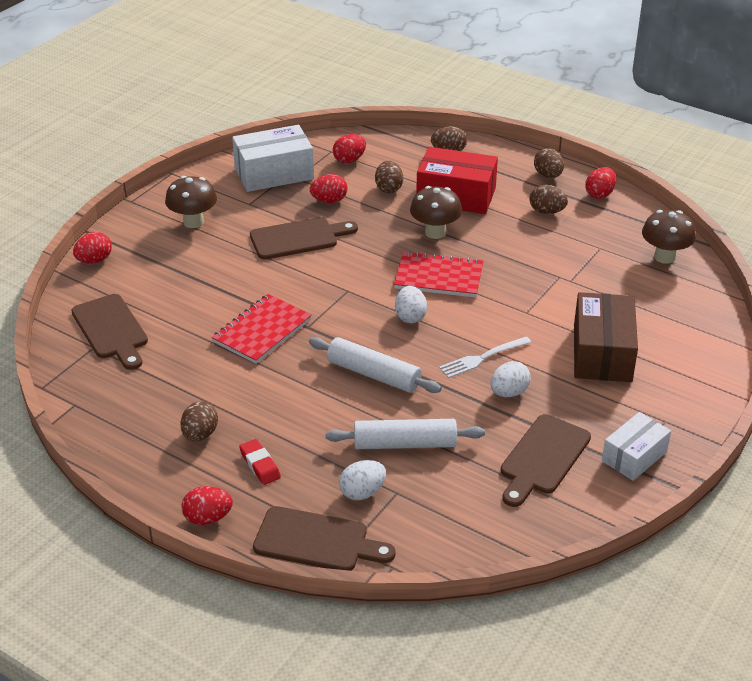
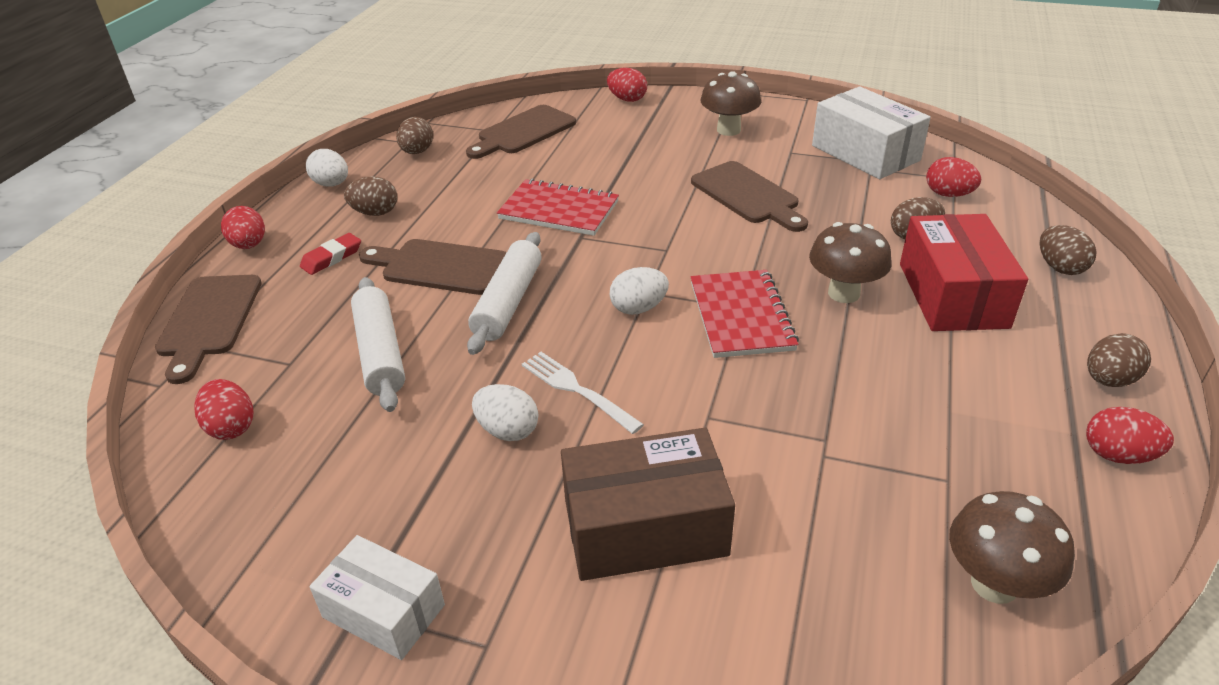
camera: 75 degrees right, 0 degrees up
red egg [310,174,348,203] -> red egg moved to [194,379,253,440]
white egg [339,460,386,500] -> white egg moved to [306,149,348,187]
brown cutting board [501,414,591,507] -> brown cutting board moved to [359,239,507,295]
brown egg [529,185,568,214] -> brown egg moved to [396,117,433,154]

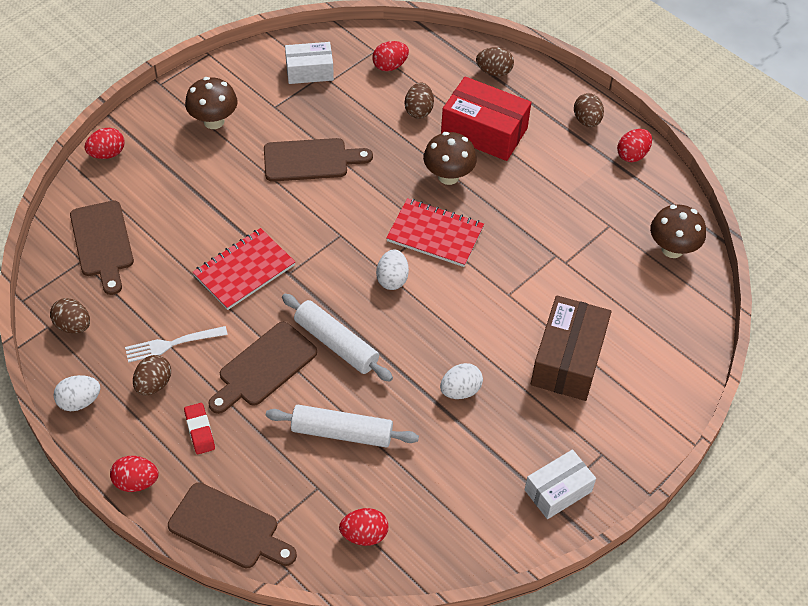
camera: 65 degrees left, 15 degrees up
white fork [522,352,644,434] -> white fork moved to [125,326,228,363]
white box [812,86,931,179] -> white box [285,42,334,84], size x0.63

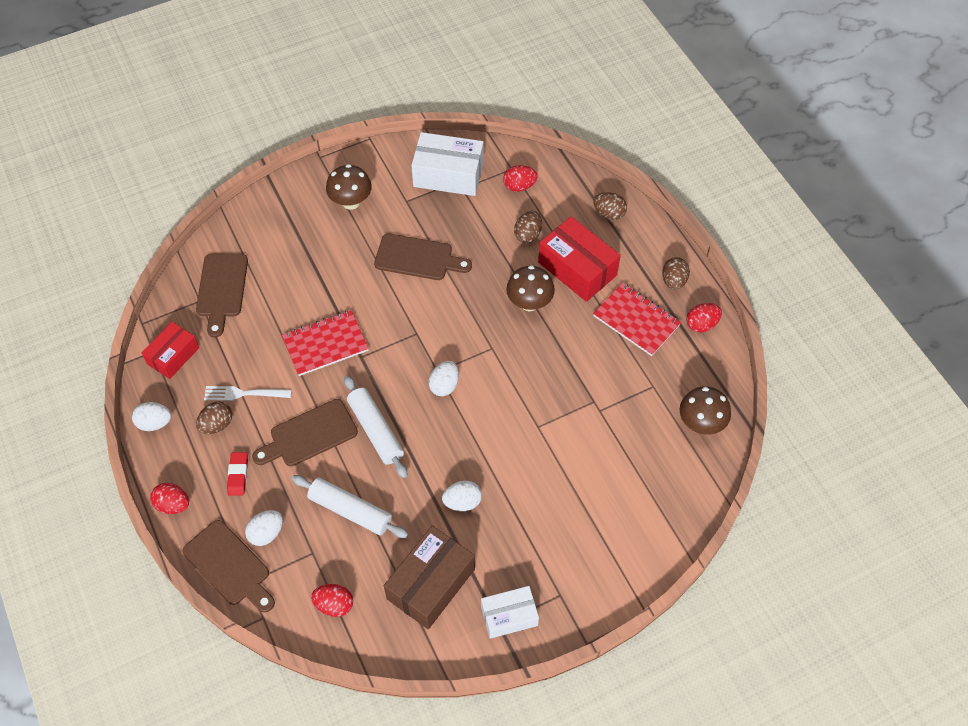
camera: 20 degrees right, 5 degrees up
brown egg [50,298,90,334] -> red box [142,322,199,379]
red egg [84,128,125,159] -> none
white box [285,42,334,84] -> white box [411,132,484,196], size x1.58
red notebook [386,198,484,267] -> red notebook moved to [593,283,681,356]
brown box [531,295,612,401] -> brown box moved to [384,525,475,629]
none -> white egg [245,510,283,546]

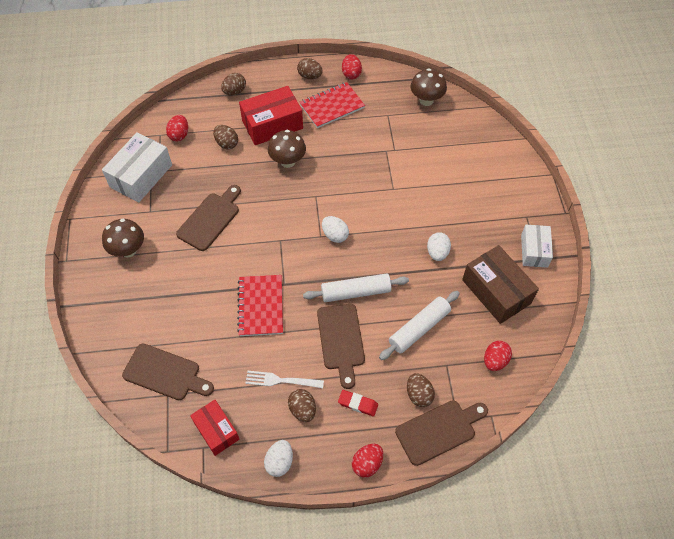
camera: 70 degrees left, 0 degrees up
white fork [204,386,292,401] -> white fork turned 75 degrees clockwise [245,371,324,388]
white egg [245,510,283,546] -> brown egg [407,373,435,407]

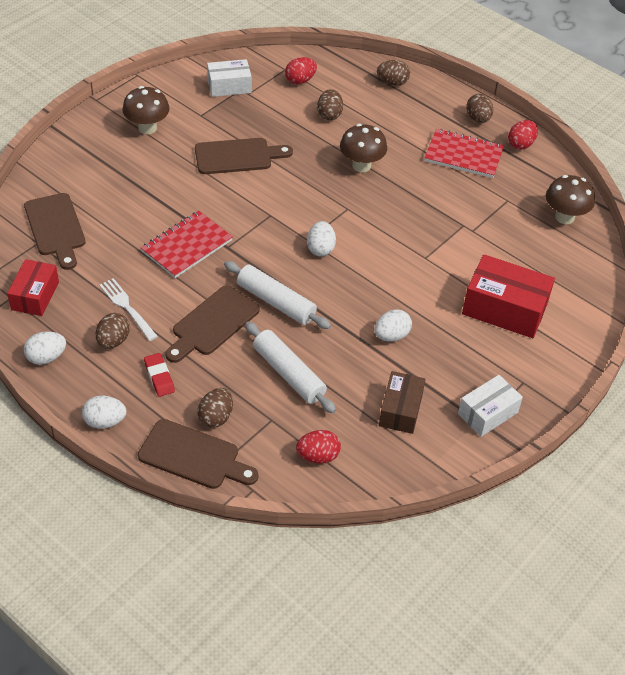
camera: 45 degrees right, 10 degrees down
white box [102,132,172,203] -> white box [207,59,251,97], size x0.63
red box [239,86,303,145] -> red box moved to [462,254,555,338]
red egg [352,444,383,478] -> white egg [82,396,126,429]
white rolling pin [379,291,460,360] -> white rolling pin turned 45 degrees clockwise [245,322,336,414]
brown box [462,245,539,324] -> brown box [379,371,426,434], size x0.63

